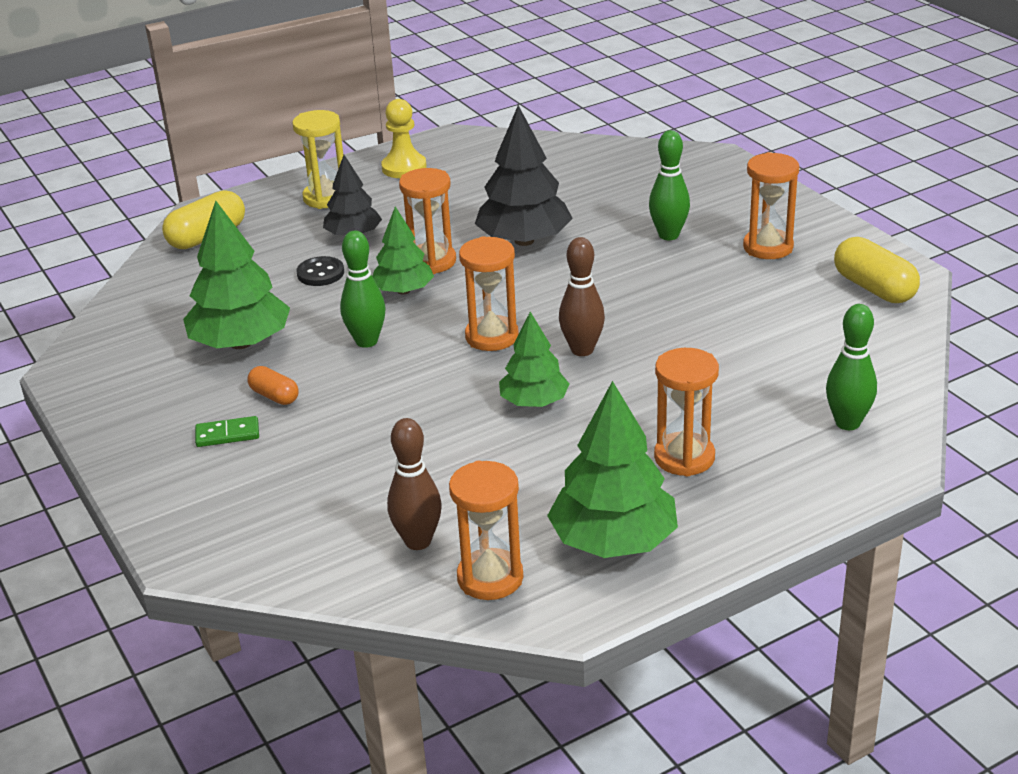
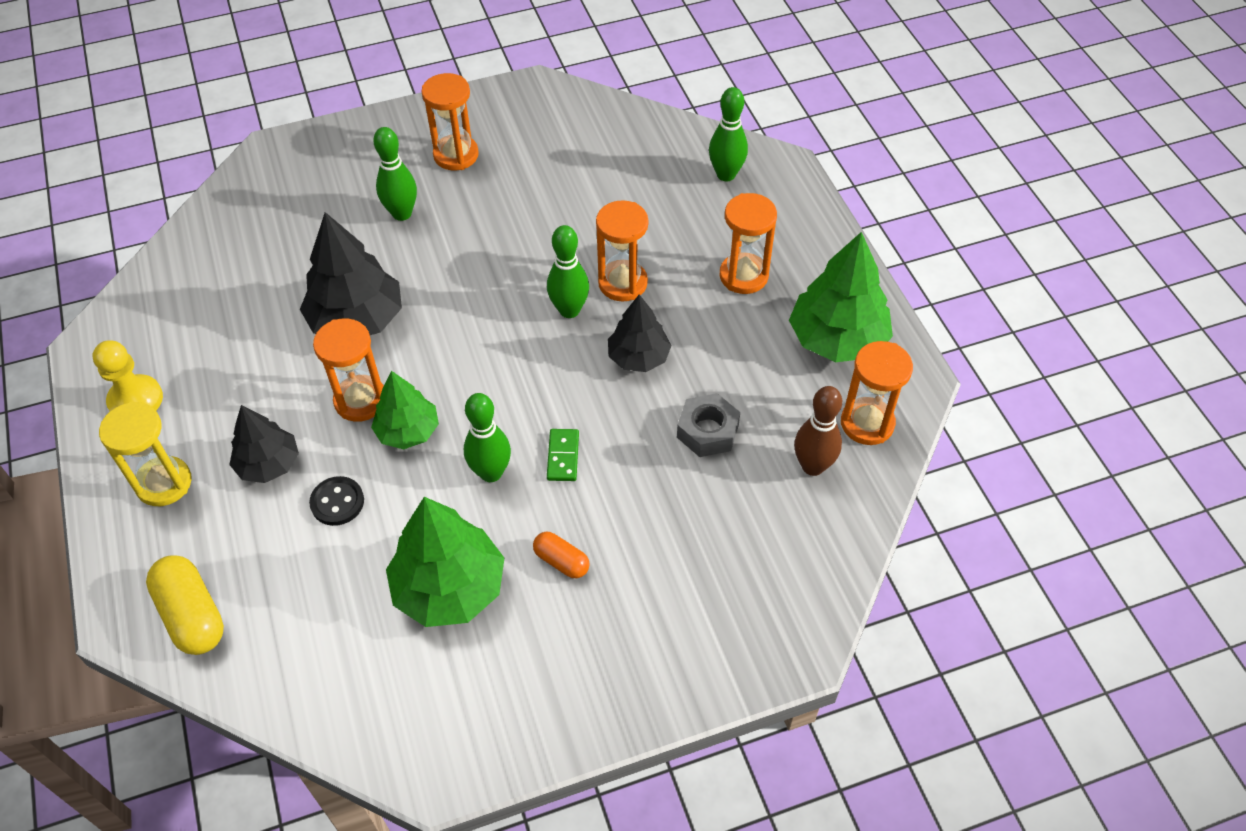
camera: 80 degrees left, 20 degrees up
green domino [195,416,259,447] -> green domino moved to [547,429,579,481]
orange capsule [247,366,299,405] -> orange capsule turned 75 degrees clockwise [533,532,590,579]
orange hourglass [459,236,519,351] -> orange hourglass moved to [596,200,648,302]
green tree [499,312,569,407] -> black tree [608,295,672,372]
brown bowling pin [559,237,605,356] -> green bowling pin [547,225,589,318]
yellow capsule [834,237,920,303] -> none
none -> grey nut [677,393,740,457]

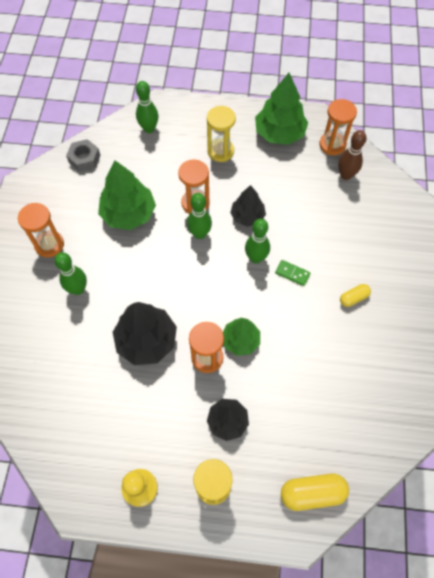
camera: 65 degrees left, 10 degrees up
black button [309,476,364,526] -> none
green tree [386,497,504,627] -> green tree moved to [98,160,156,230]
green bowling pin [464,393,511,482] -> green bowling pin moved to [245,219,270,263]
orange capsule [533,532,590,579] -> yellow capsule [340,284,371,307]
grey nut [677,393,740,457] -> grey nut moved to [66,139,100,172]
orange hourglass [720,193,777,294] -> yellow hourglass [207,106,236,162]

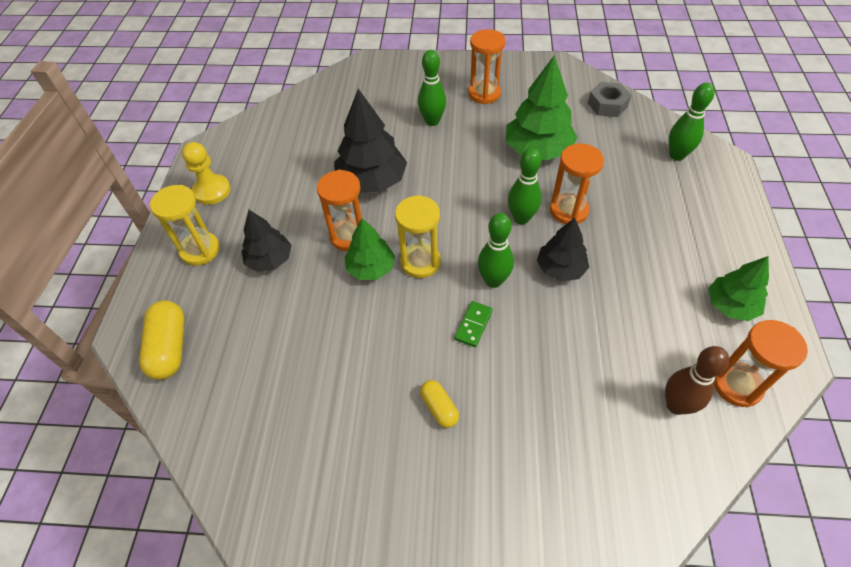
camera: 90 degrees right, 10 degrees down
yellow hourglass [207,106,236,162] -> yellow hourglass moved to [395,195,441,278]
green tree [255,73,308,145] -> green tree [708,256,769,321], size x0.62

